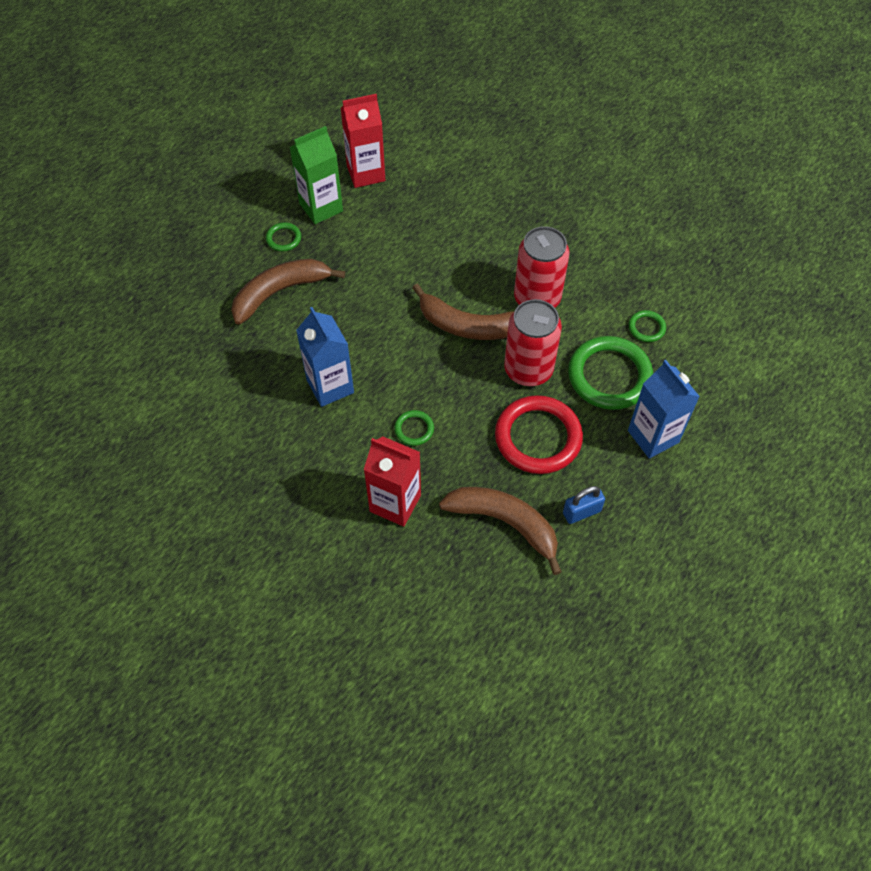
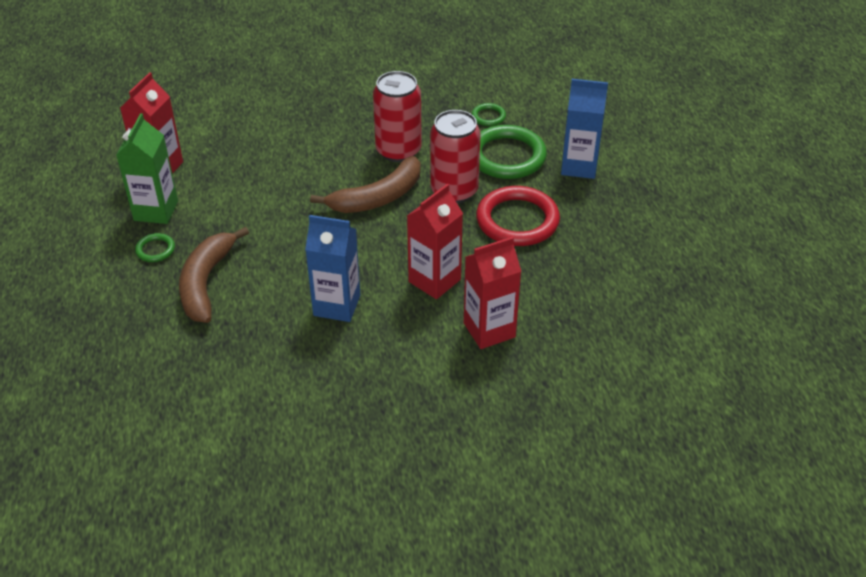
camera: 50 degrees left, 15 degrees down
green ring [394,410,434,446] -> red carton [407,184,463,299]
brown banana [439,487,562,575] -> none
blue padlock [563,486,605,524] -> none

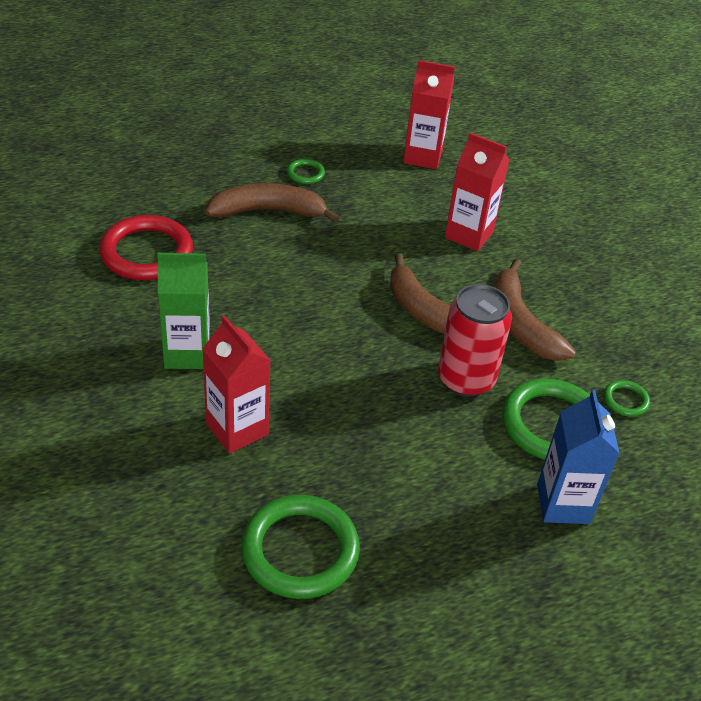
camera: 75 degrees right, 0 degrees up
green carton [116,113,178,224] -> green carton moved to [157,253,210,369]
blue carton [305,215,361,322] -> none
red can [373,71,422,162] -> brown banana [493,259,576,361]
red carton [407,184,463,299] -> red carton moved to [445,133,509,251]
red ring [476,186,560,246] -> red ring moved to [99,215,193,280]
none -> green ring [241,495,360,599]

